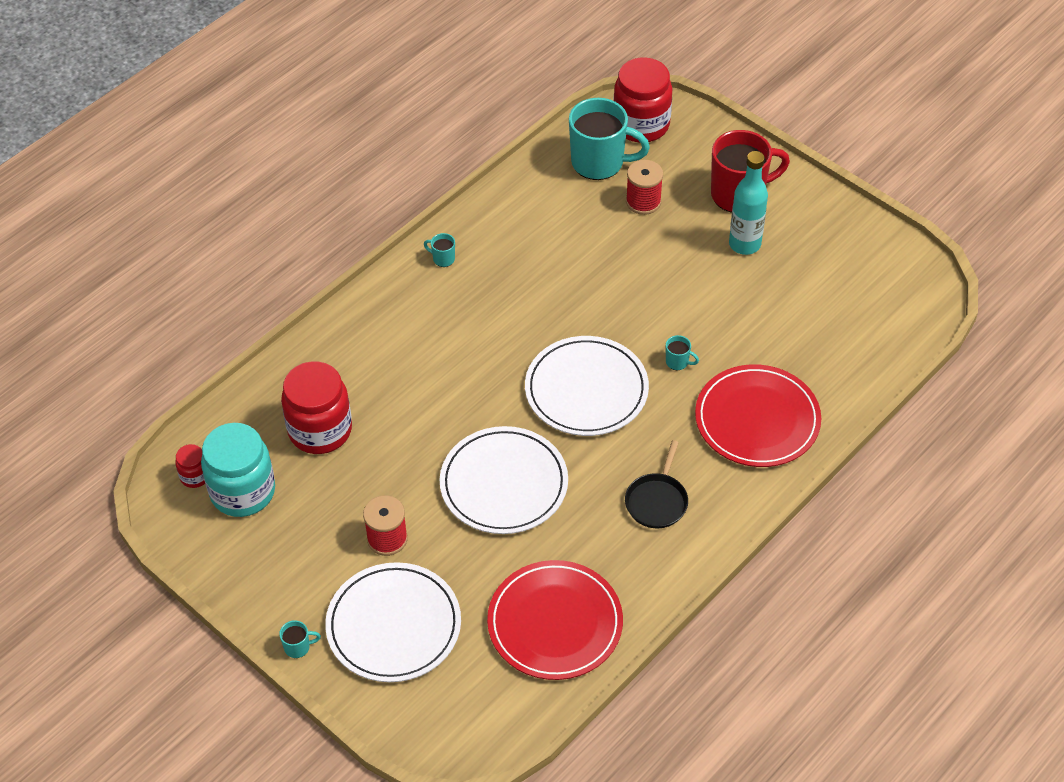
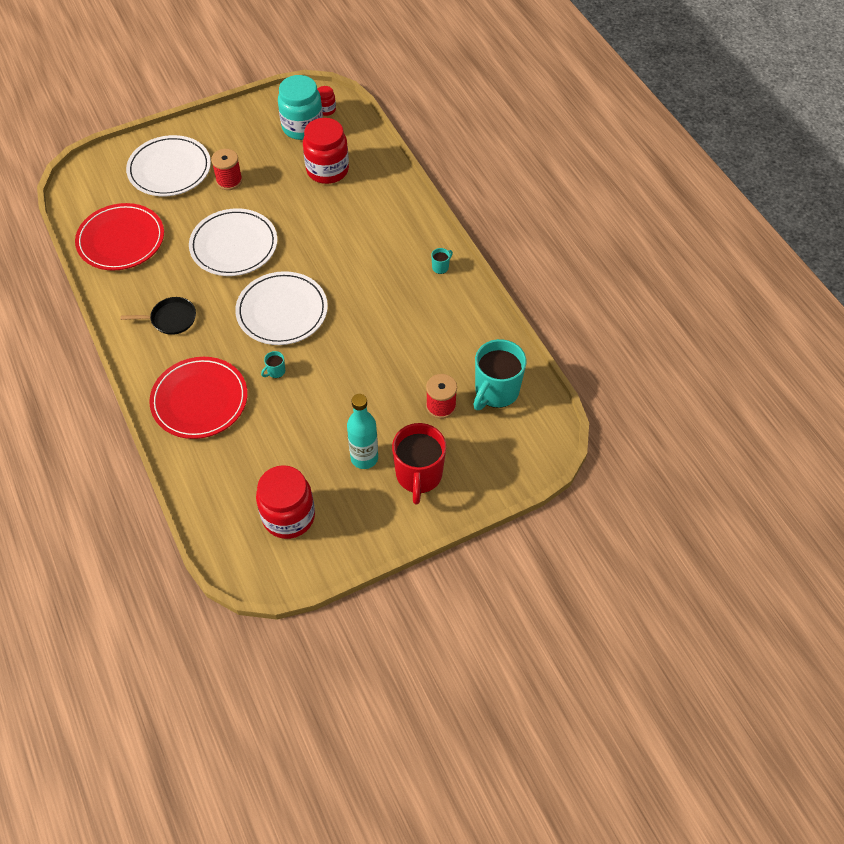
camera: 110 degrees right, 5 degrees up
turquoise mug [279,620,321,658] -> none
red jar [613,58,672,142] -> red jar moved to [256,465,315,539]
black pan [625,440,688,528] -> black pan turned 135 degrees clockwise [121,297,196,335]

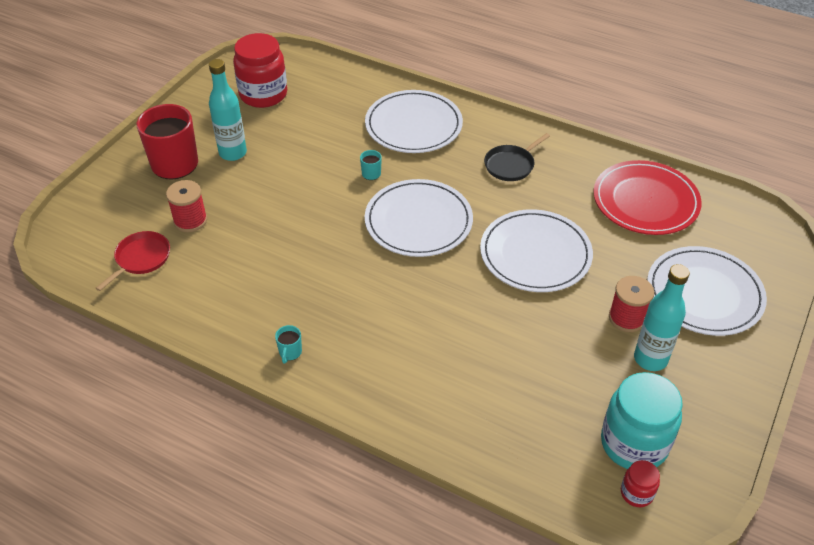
camera: 145 degrees right, 10 degrees down
red plate [149,357,247,439] -> white plate [365,90,463,153]
red jar [303,118,349,184] -> none
turquoise mug [473,339,527,410] -> red pan [96,231,170,291]
none -> turquoise bottle [634,264,690,371]

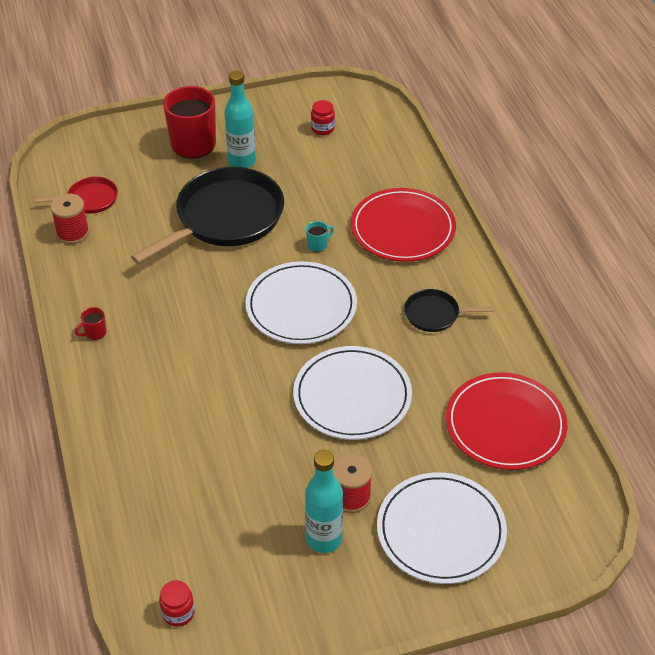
camera: 45 degrees right, 0 degrees up
red spool [166,180,207,232] -> red spool moved to [50,193,89,244]
red jar [233,33,287,108] -> red jar [311,100,335,135], size x0.47
turquoise mug [275,325,302,364] -> red mug [75,307,106,340]
white plate [365,90,463,153] -> red plate [351,188,456,262]
turquoise jar [601,372,683,469] -> none
none -> black pan [131,167,284,264]

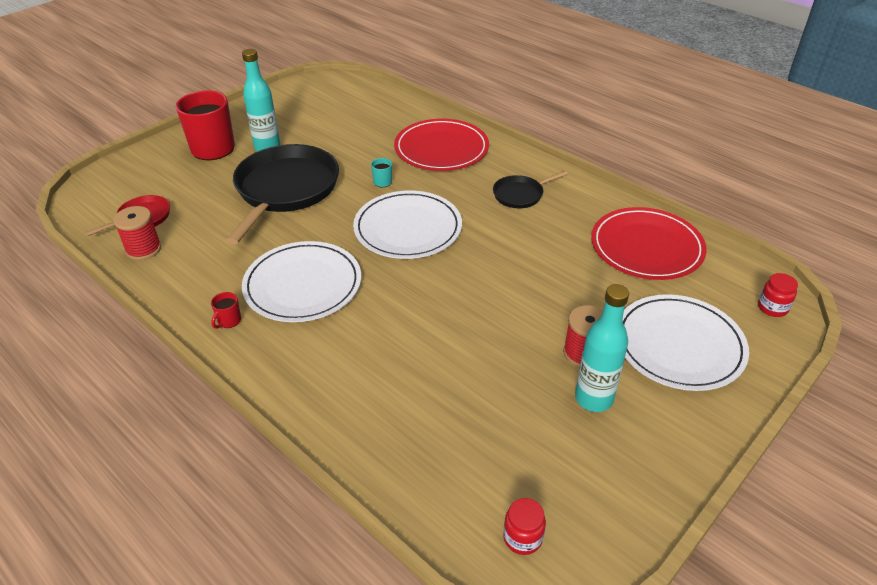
camera: 30 degrees left, 5 degrees down
white plate [293,346,412,440] -> white plate moved to [242,241,361,322]
red jar [311,100,335,135] -> red jar moved to [758,273,798,317]

